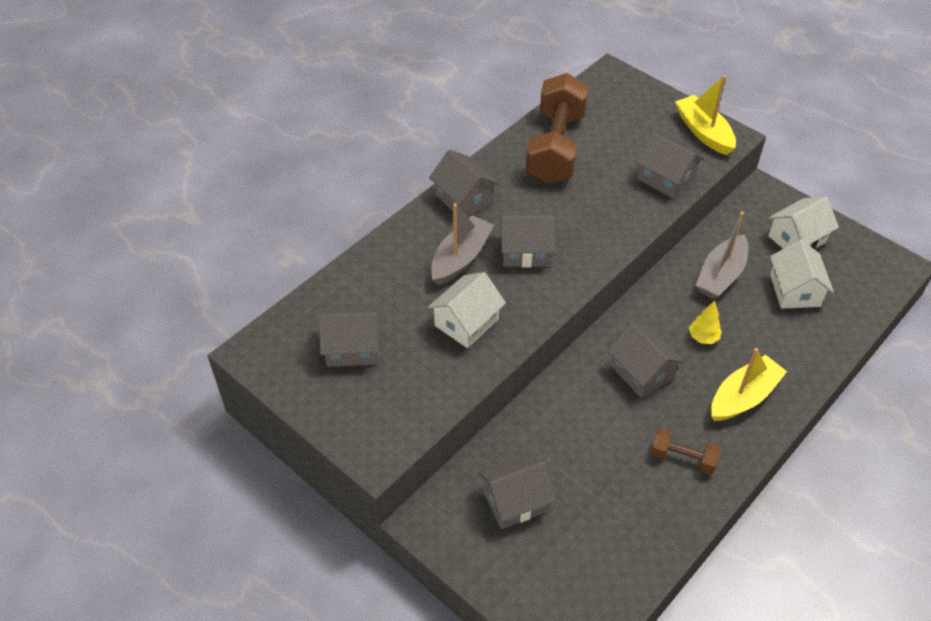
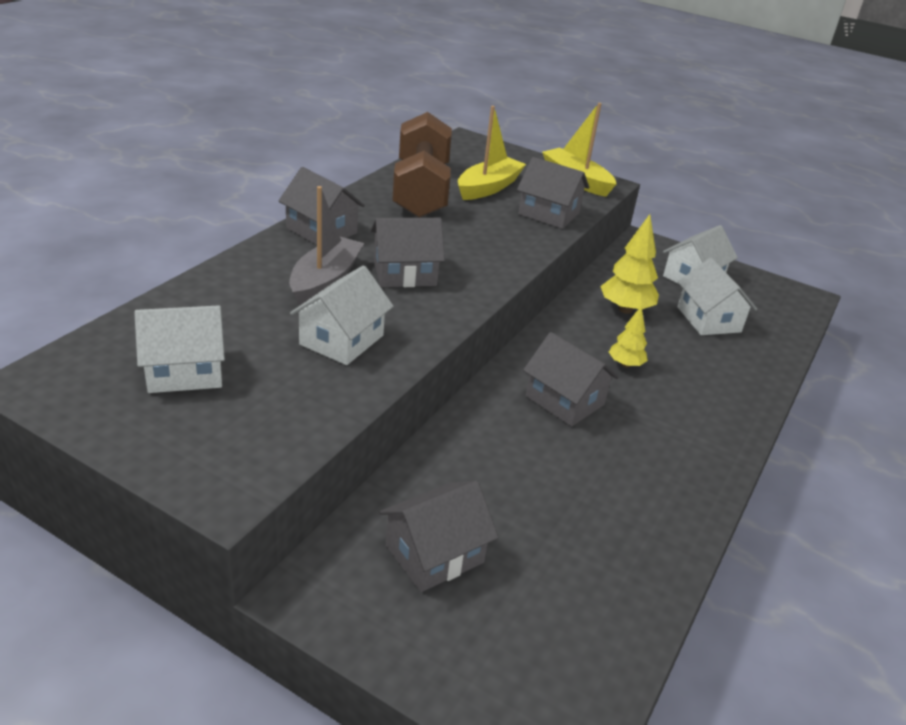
camera: 15 degrees left, 15 degrees down
grey house [318,307,379,367] -> white house [134,305,225,393]
brown dumbbell [651,428,720,474] -> none
grey boat [695,212,748,299] -> yellow tree [600,214,659,314]
yellow boat [711,348,787,421] -> yellow boat moved to [458,106,526,200]

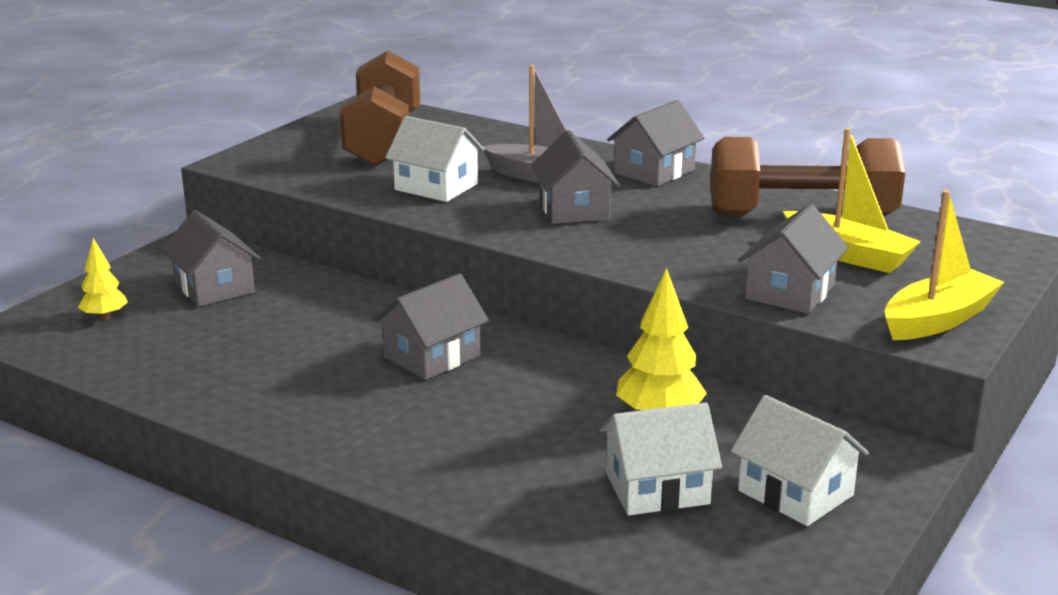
camera: 95 degrees right, 10 degrees down
white house [134,305,225,393] -> brown dumbbell [339,50,420,166]
yellow tree [609,305,648,368] -> yellow tree moved to [78,238,128,320]

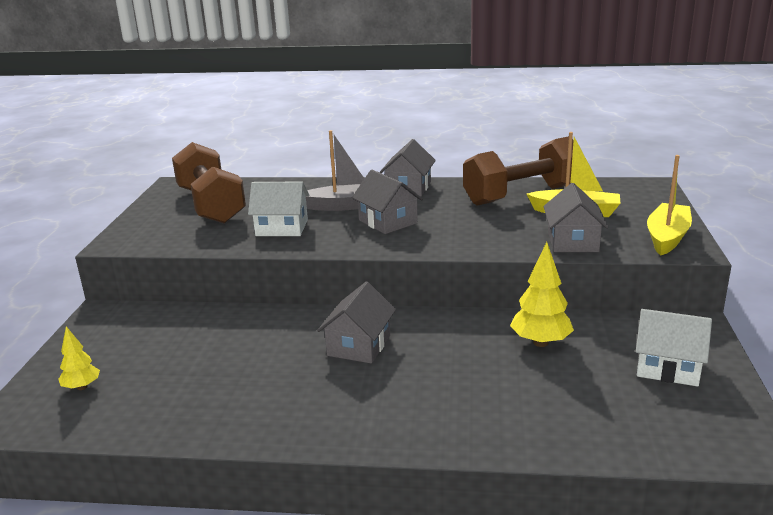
camera: 25 degrees left, 0 degrees up
grey house [162,210,260,307] -> none
white house [599,403,722,515] -> none

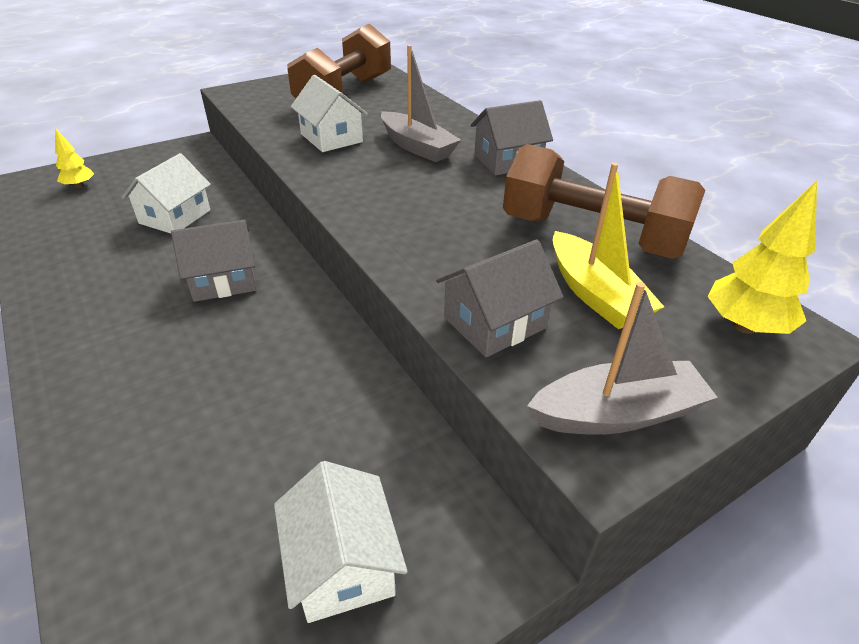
camera: 50 degrees right, 15 degrees up
grey house [352,170,423,234] -> none
yellow tree [510,242,574,347] -> yellow tree moved to [707,181,817,334]
yellow boat [647,155,692,256] -> grey boat [527,282,718,435]
none -> white house [122,153,211,233]

